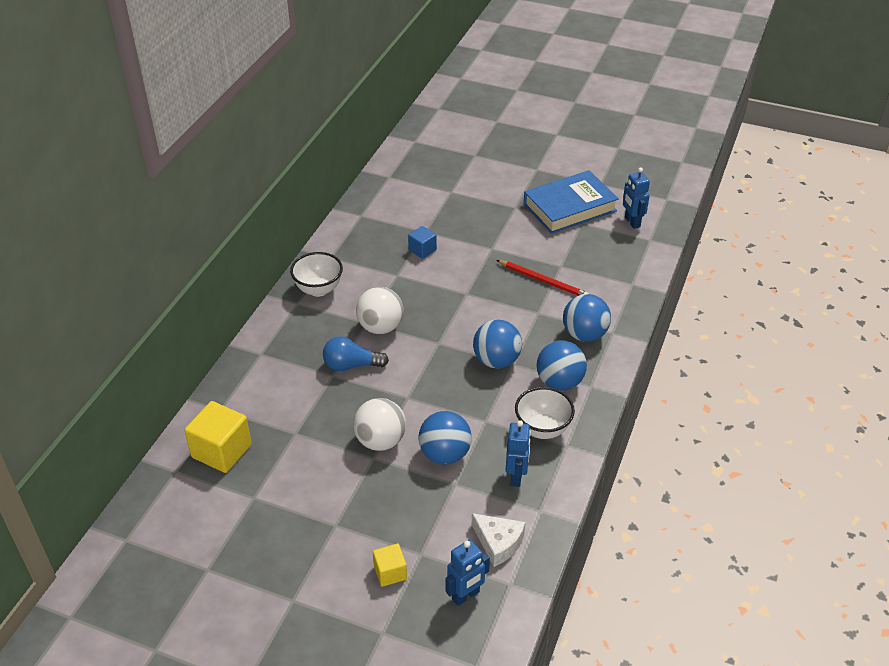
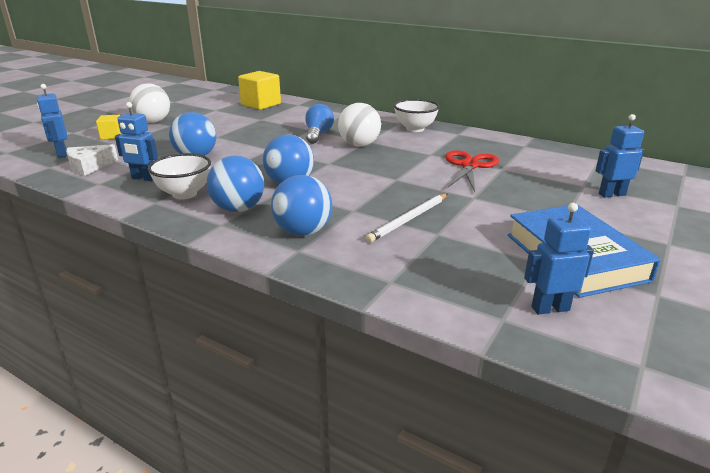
camera: 100 degrees right, 15 degrees down
white ball [353,398,406,451] -> white ball moved to [129,83,170,123]
blue cube [408,226,437,259] -> red scissors [445,150,499,192]
red pencil [497,260,589,296] -> white pencil [366,194,447,243]
none -> blue robot [595,114,644,198]

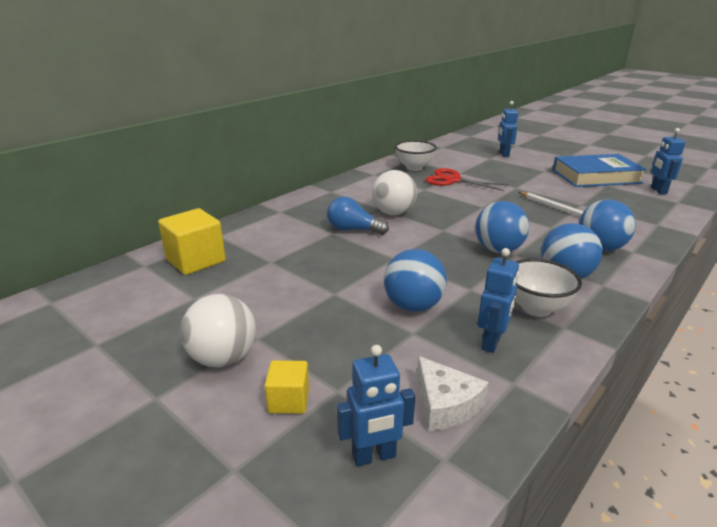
camera: 80 degrees left, 0 degrees up
white bowl [394,99,439,132] -> white bowl moved to [395,140,437,171]

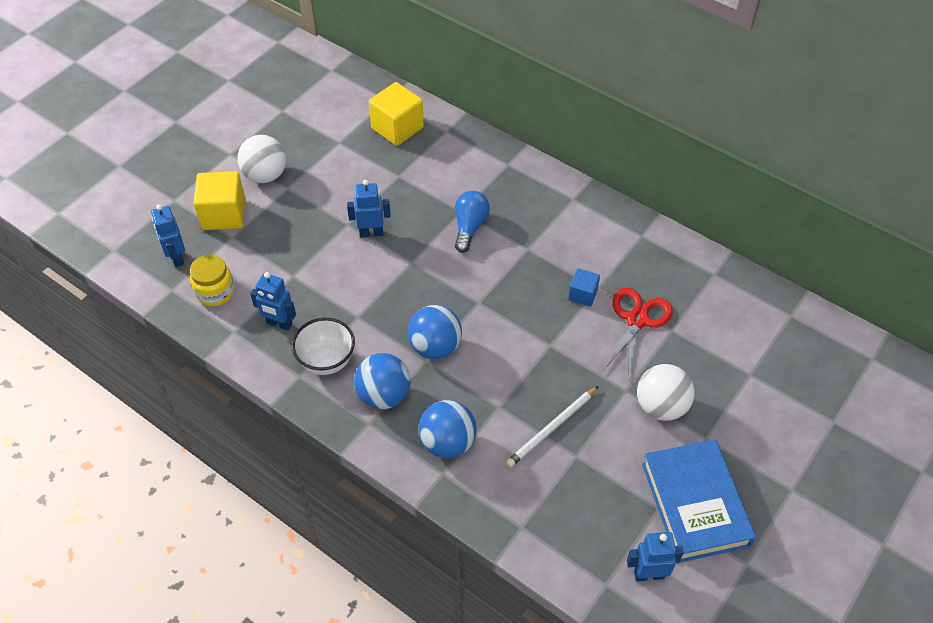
camera: 85 degrees right, 25 degrees up
yellow cube [265,360,309,414] -> yellow cube [194,171,246,230], size x1.79
white ball [372,170,417,215] -> white ball moved to [637,364,694,421]
blue ball [384,249,447,312] -> none
white bowl [395,140,437,171] -> none
white cheese [417,356,489,431] -> yellow jar [190,254,235,306]
blue robot [498,101,518,157] -> blue robot moved to [347,180,391,238]
none -> blue cube [568,268,600,307]

